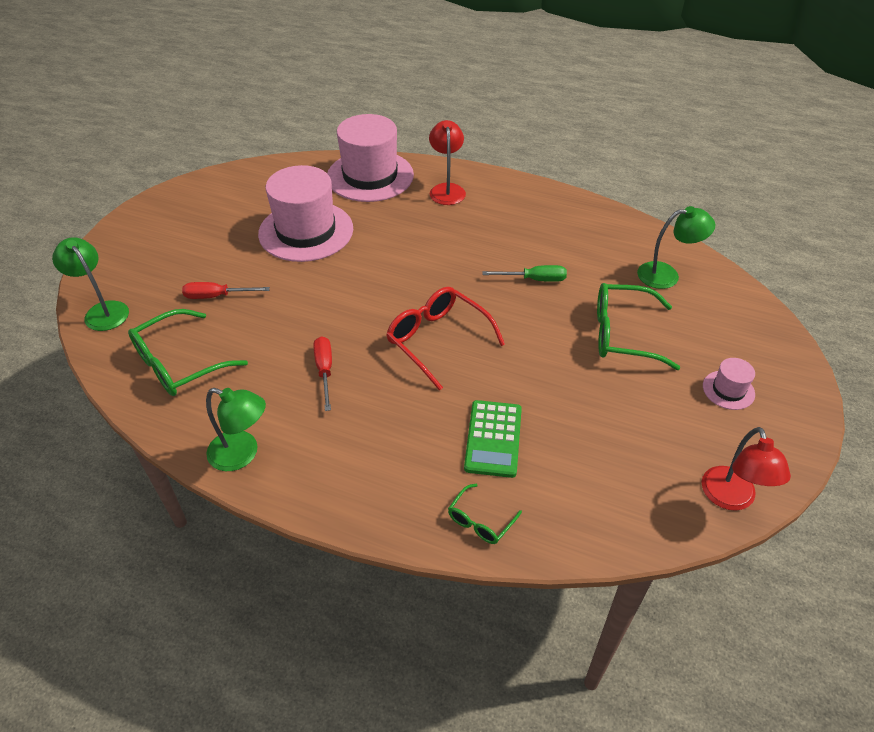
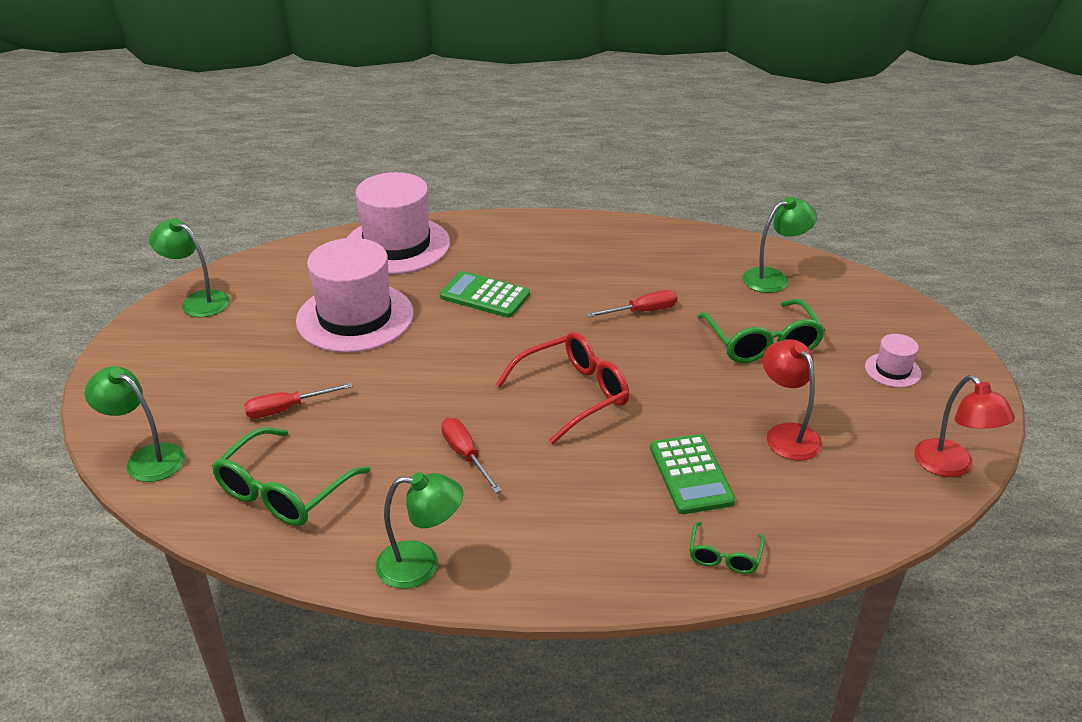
camera: 20 degrees left, 10 degrees down
red glasses [386,287,505,391] -> red glasses turned 120 degrees clockwise [496,332,629,444]
red lamp [429,120,466,205] -> red lamp moved to [763,339,822,460]
green screwdriver [482,265,567,282] -> red screwdriver [586,290,677,318]
green glasses [597,283,680,370] -> green glasses turned 90 degrees counterclockwise [697,299,825,363]
none -> green lamp [149,218,230,317]
none -> green calculator [440,271,530,318]

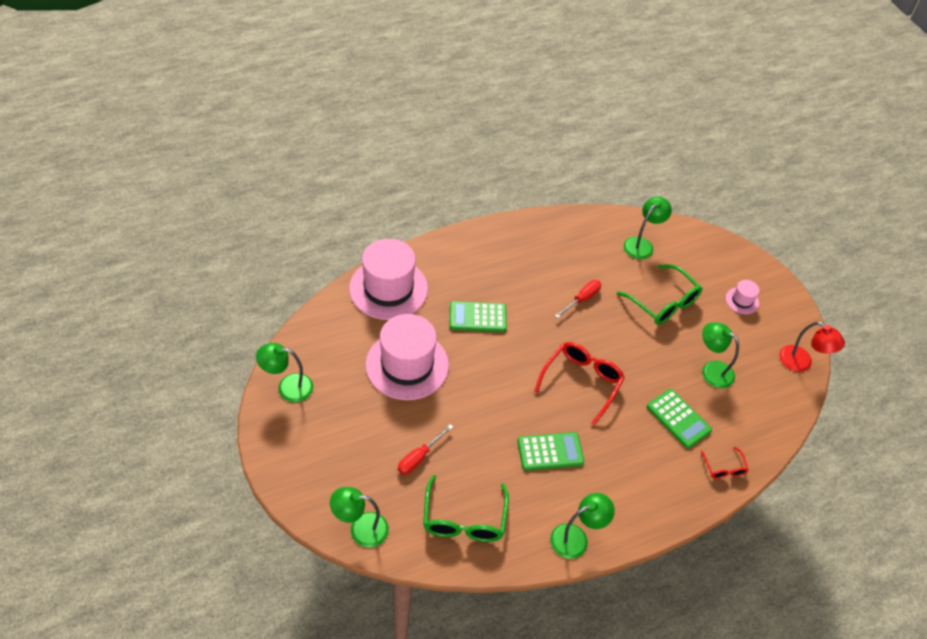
camera: 30 degrees left, 15 degrees up
red screwdriver [441,418,502,493] -> green calculator [517,432,584,471]
green glasses [689,521,765,574] -> red glasses [701,447,749,479]
red lamp [763,339,822,460] -> green lamp [702,322,739,388]

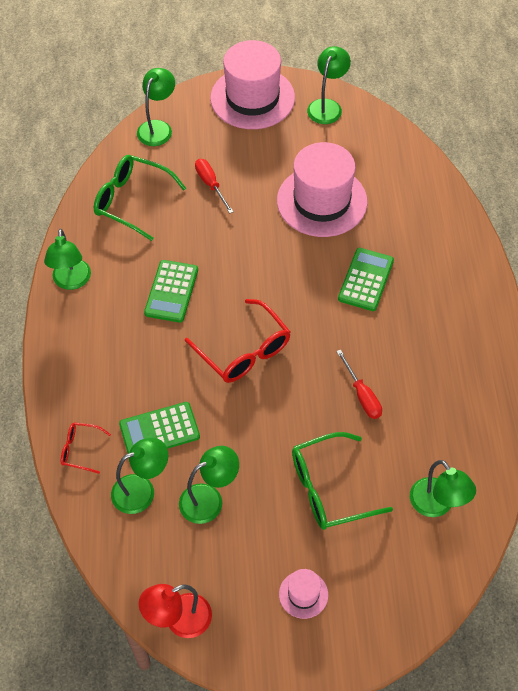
camera: 115 degrees right, 5 degrees up
pink hat [349,239,428,320] -> pink hat moved to [210,40,295,129]
none -> green lamp [111,438,168,514]

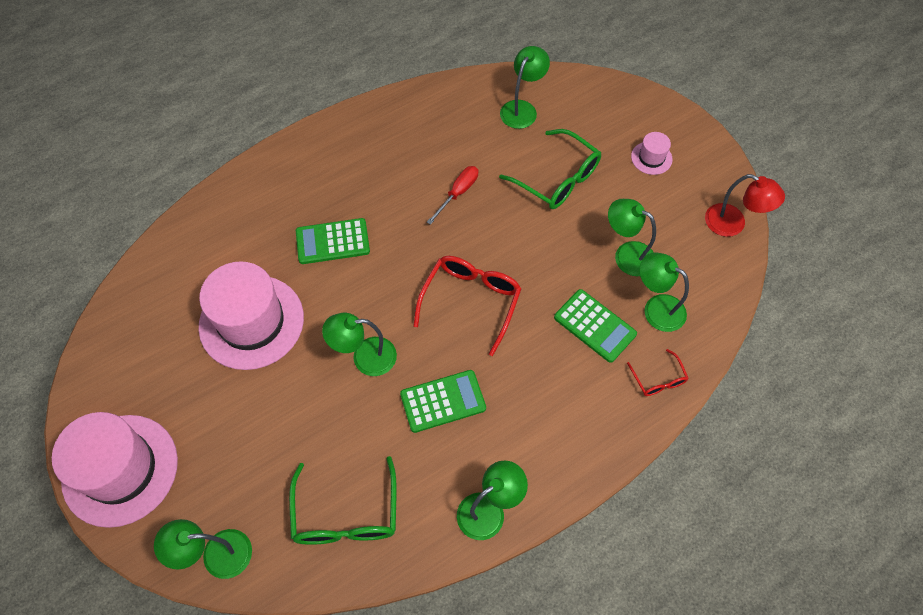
camera: 120 degrees left, 5 degrees up
red screwdriver [195,159,234,213] -> none
green lamp [307,46,351,124] -> green lamp moved to [322,313,397,376]

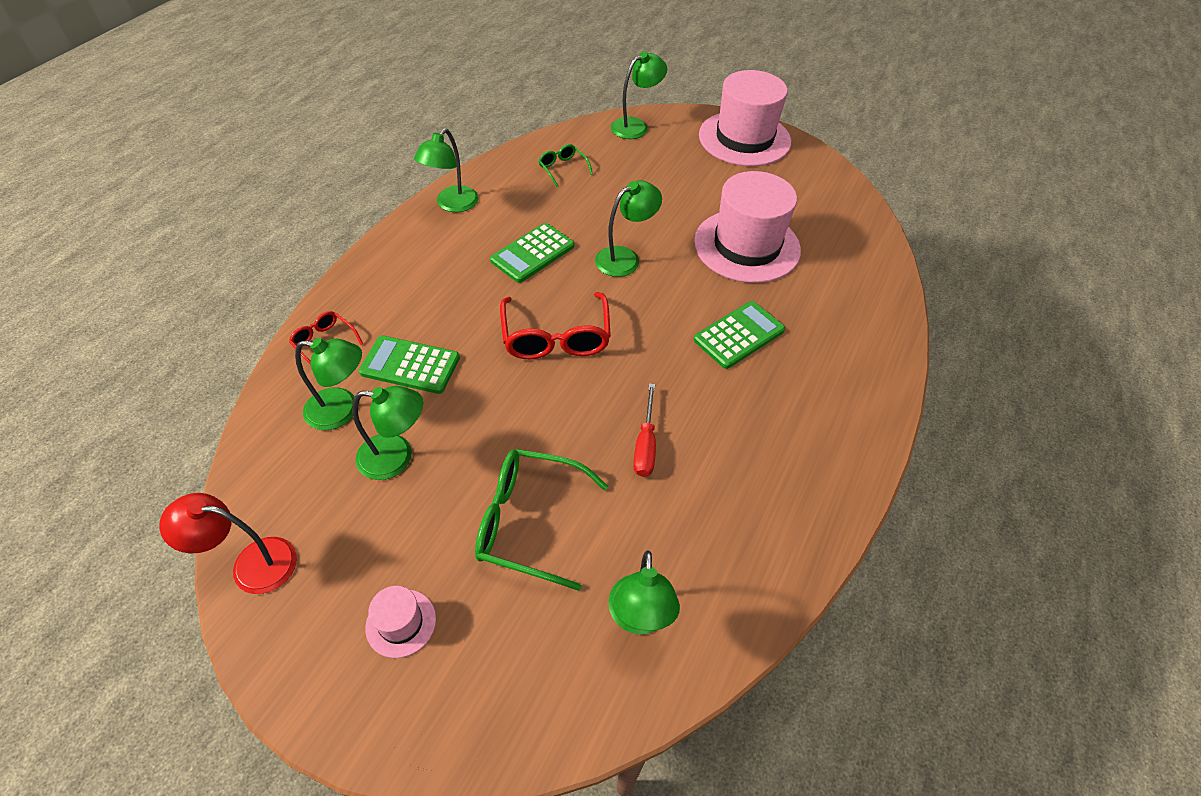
camera: 150 degrees right, 10 degrees down
green glasses [289,456,397,545] -> green glasses [538,144,593,187], size x0.52

